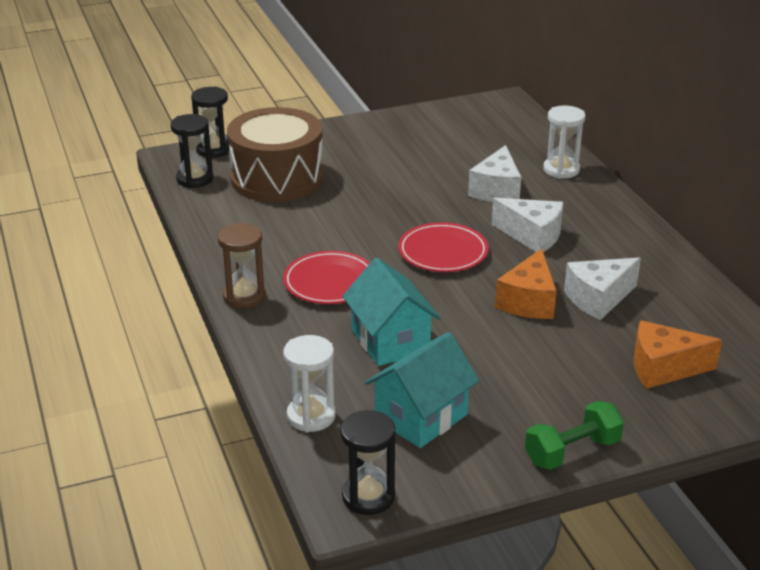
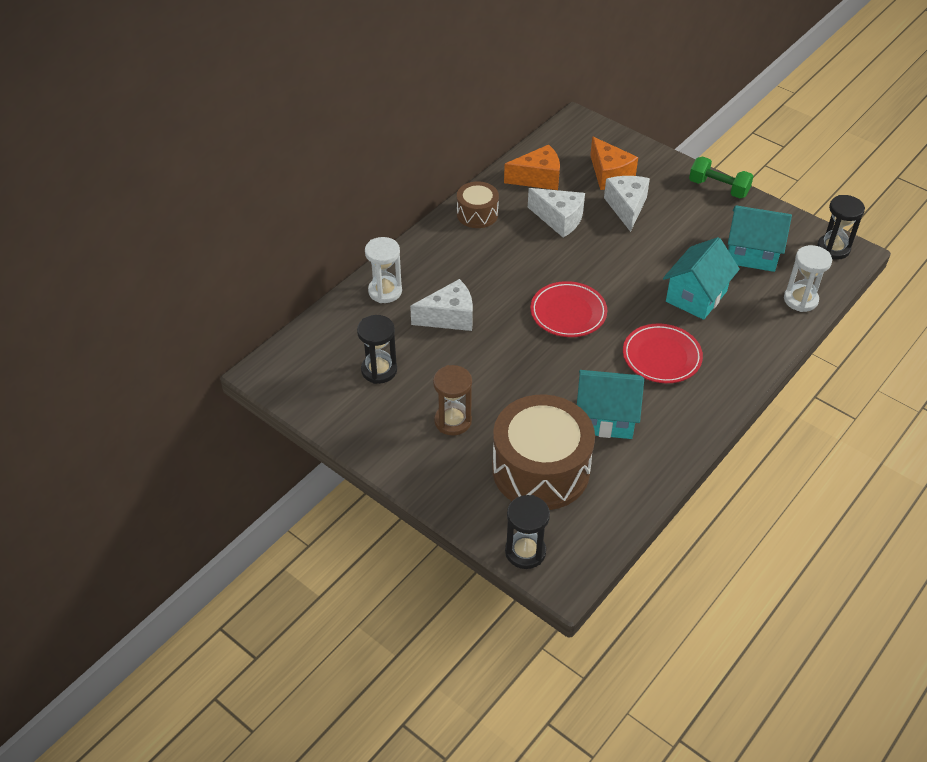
camera: 120 degrees left, 15 degrees up
black hourglass [171,114,213,188] -> black hourglass moved to [357,315,397,384]
brown hourglass [218,223,266,308] -> brown hourglass moved to [433,365,472,436]
white cheese [492,198,563,252] -> white cheese moved to [604,176,650,232]
orange cheese [495,248,556,319] -> orange cheese moved to [504,145,560,190]
none -> brown drum [457,181,499,228]
none -> turquoise house [577,370,644,439]

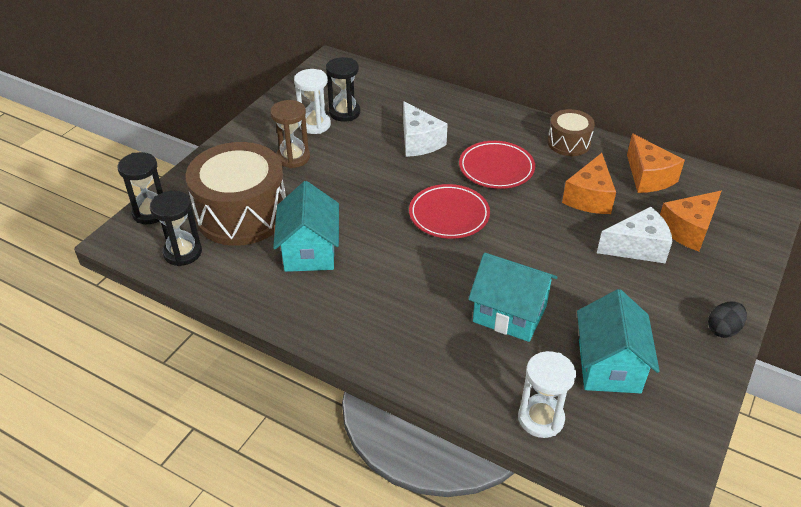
camera: 80 degrees right, 5 degrees down
white hourglass [365,237,402,303] -> white hourglass moved to [294,69,331,134]
white cheese [528,188,585,237] -> orange cheese [562,153,616,214]
red plate [623,323,703,383] -> red plate moved to [459,141,535,189]
green dumbbell [689,156,754,198] -> black egg [708,301,747,338]
black hourglass [817,195,865,260] -> black hourglass moved to [150,191,202,266]

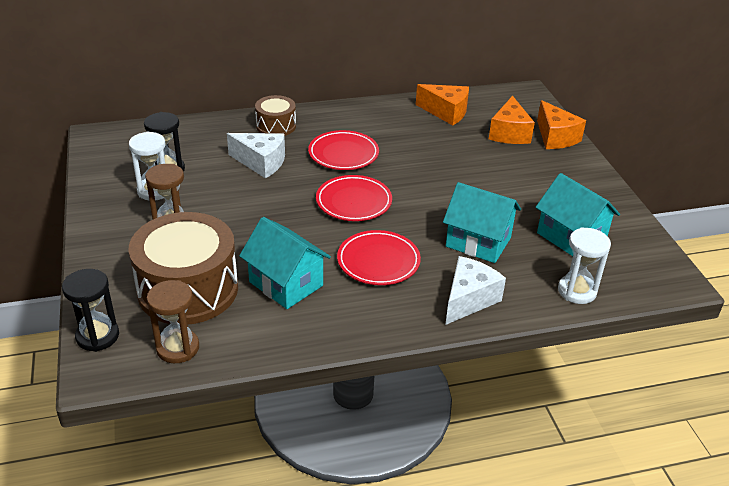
camera: 45 degrees left, 5 degrees down
black hourglass [150,191,202,266] -> brown hourglass [147,280,199,363]
turquoise house [468,253,558,342] -> turquoise house turned 45 degrees clockwise [443,182,521,263]
brown drum [547,109,595,156] -> brown drum moved to [255,95,296,136]
orange cheese [562,153,616,214] -> orange cheese moved to [537,100,586,149]
white cheese [597,207,673,263] -> white cheese moved to [445,256,506,325]
black egg [708,301,747,338] -> none
none -> red plate [337,230,421,285]

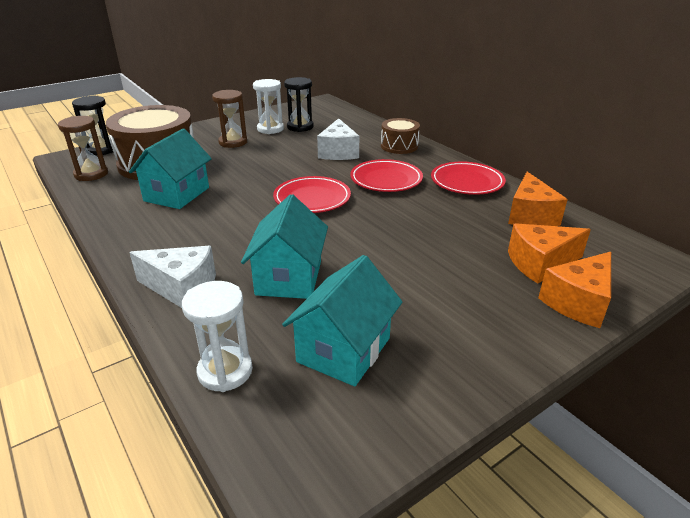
camera: 70 degrees right, 5 degrees down
red plate [337,230,421,285] -> red plate moved to [431,161,506,195]

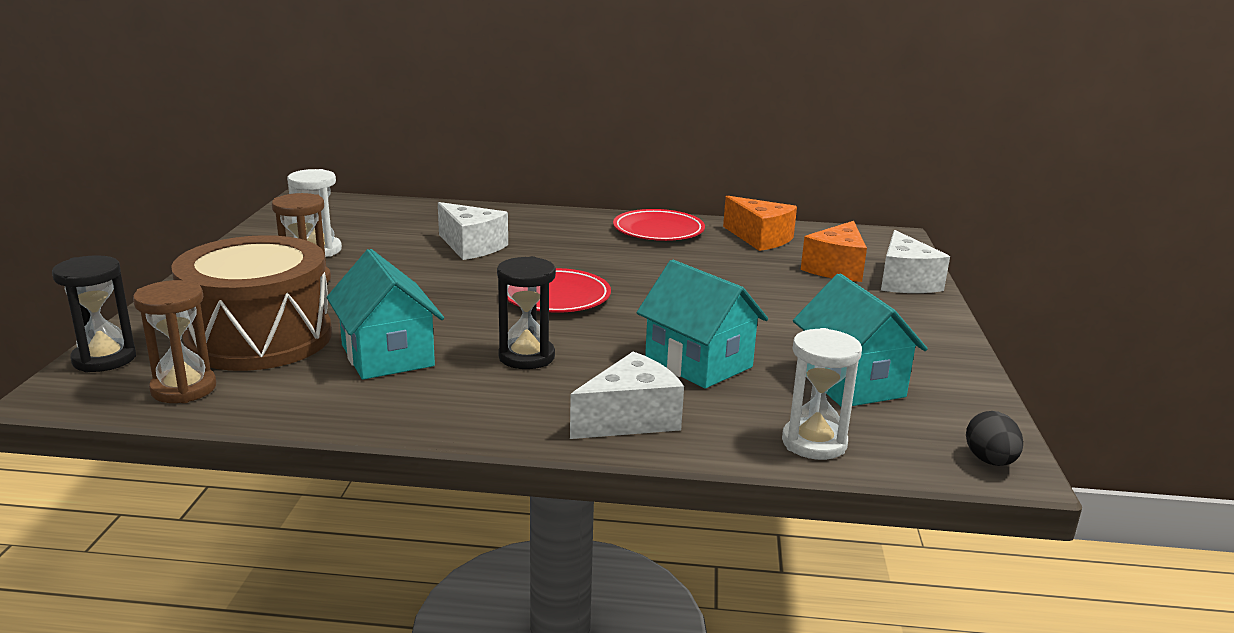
camera: 50 degrees left, 10 degrees down
black hourglass [284,77,314,132] -> black hourglass moved to [497,256,556,369]
red plate [350,159,423,192] -> none
brown drum [381,118,420,154] -> none
orange cheese [538,252,611,328] -> white cheese [881,230,950,293]
none -> black egg [966,411,1023,466]

